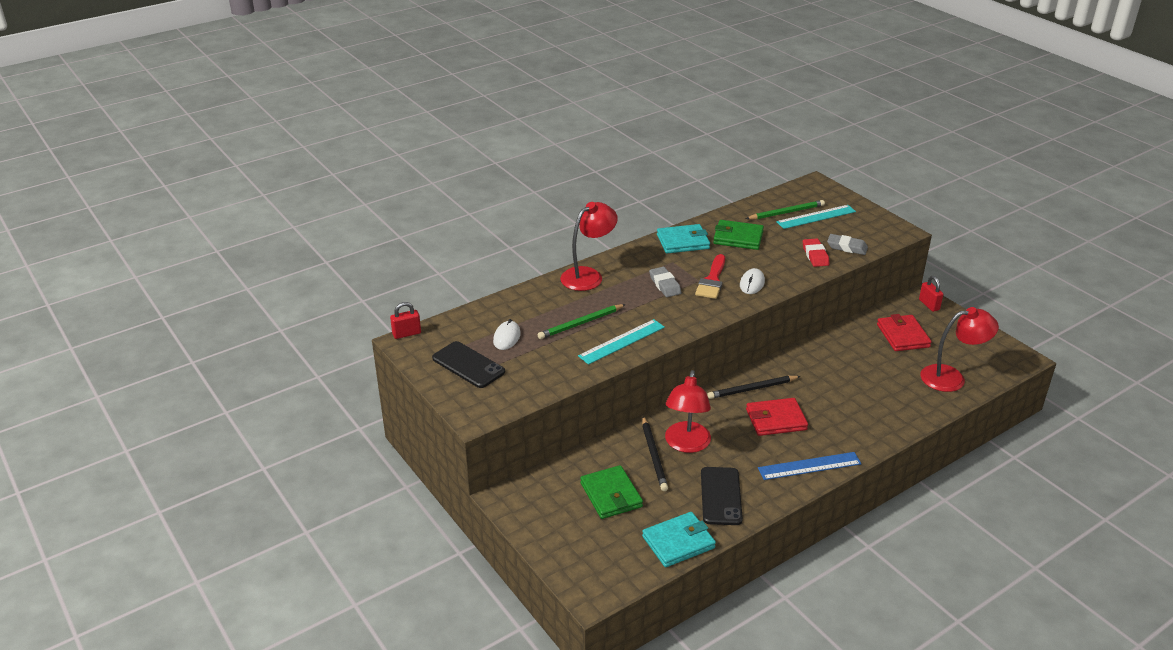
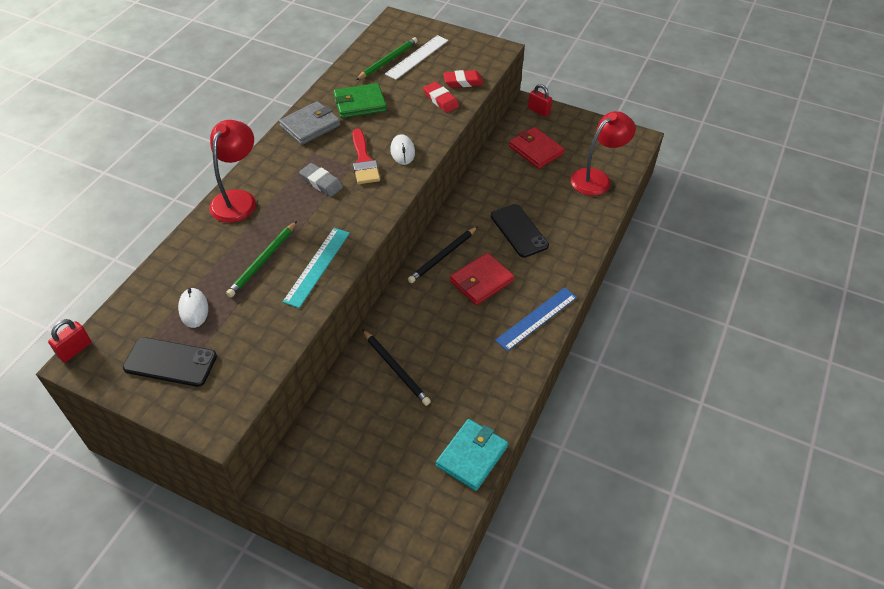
camera: 30 degrees left, 15 degrees up
green wallet [580,465,643,519] -> none
turquoise wallet [657,224,710,254] -> grey wallet [279,101,340,145]
red lamp [665,370,711,453] -> none
black phone [701,467,743,525] -> black phone moved to [491,204,549,258]
turquoise ruler [776,205,856,229] -> white ruler [385,35,448,80]
grey eraser [827,234,868,255] -> red eraser [443,70,483,87]

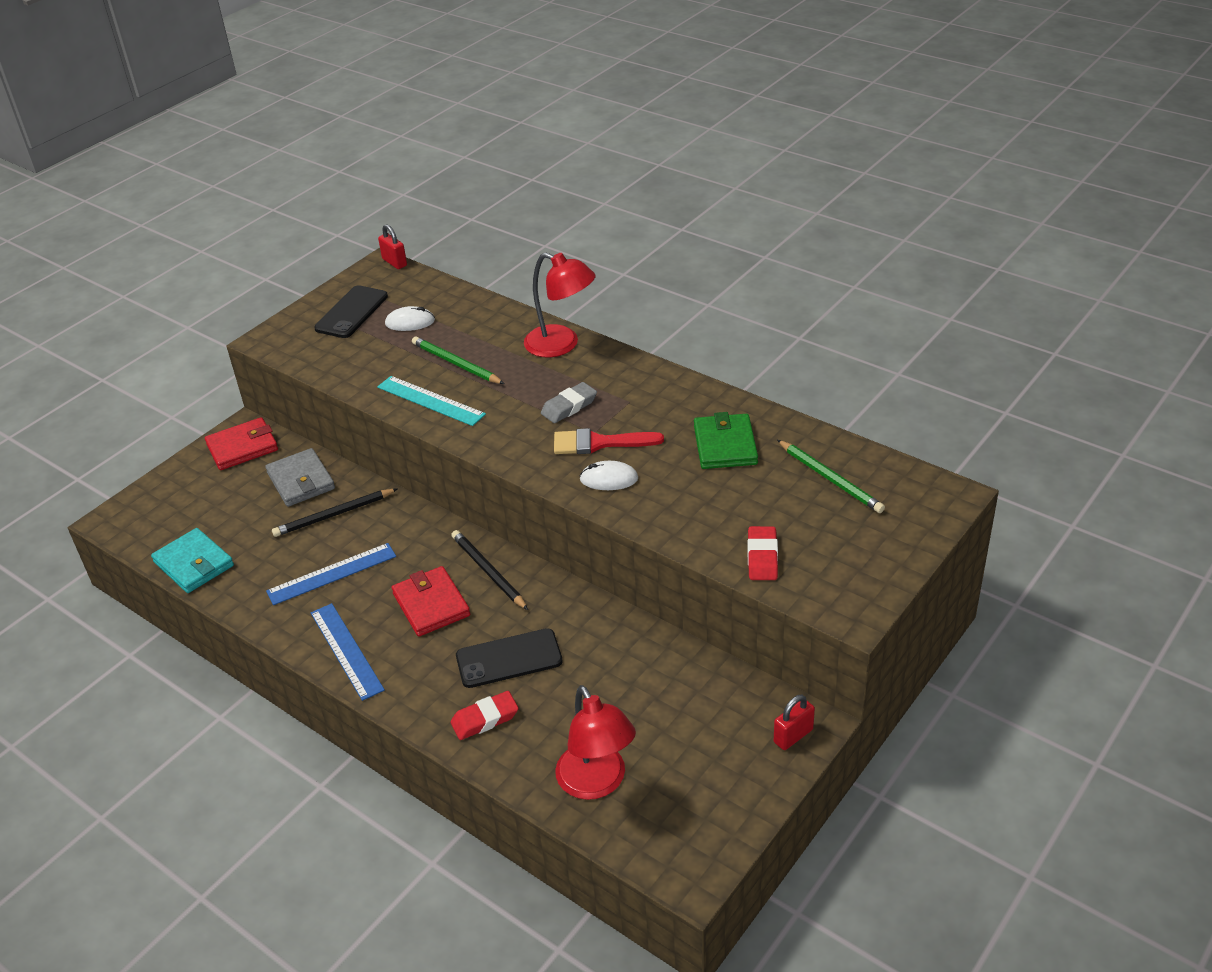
camera: 105 degrees right, 10 degrees down
grey wallet [279,101,340,145] -> grey wallet moved to [265,448,335,507]
white ruler [385,35,448,80] -> none
red eraser [423,82,459,113] -> red eraser moved to [451,691,519,740]
red wallet [509,127,565,169] -> red wallet moved to [205,417,278,470]
none -> blue ruler [266,543,396,605]

